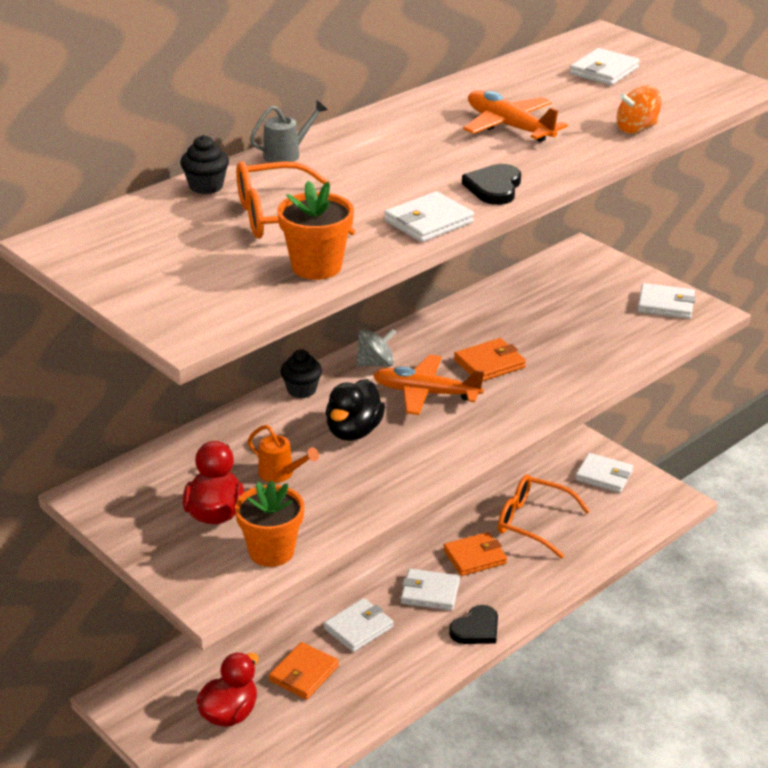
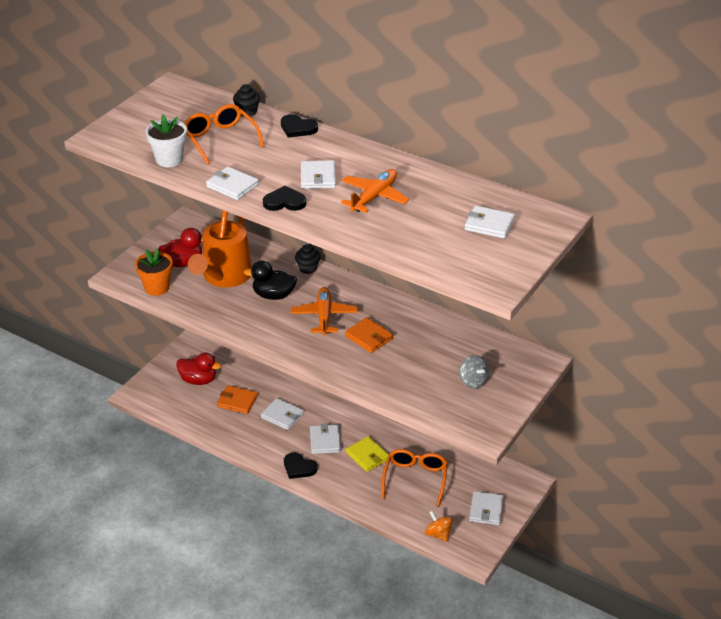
camera: 75 degrees right, 5 degrees up
orange watering can [248,425,319,483] -> orange watering can [188,210,252,287], size x2.43
grey watering can [250,101,328,163] -> black heart [281,114,318,138]
orange flower pot [277,181,354,280] -> white flower pot [146,115,187,167]
grey spinning top [356,329,397,367] -> grey spinning top moved to [459,355,489,389]
orange wallet [443,532,507,576] -> yellow wallet [346,436,388,472]
orange spinning top [617,85,662,134] -> orange spinning top moved to [425,511,453,542]
white wallet [638,283,696,319] -> white wallet moved to [301,160,336,189]

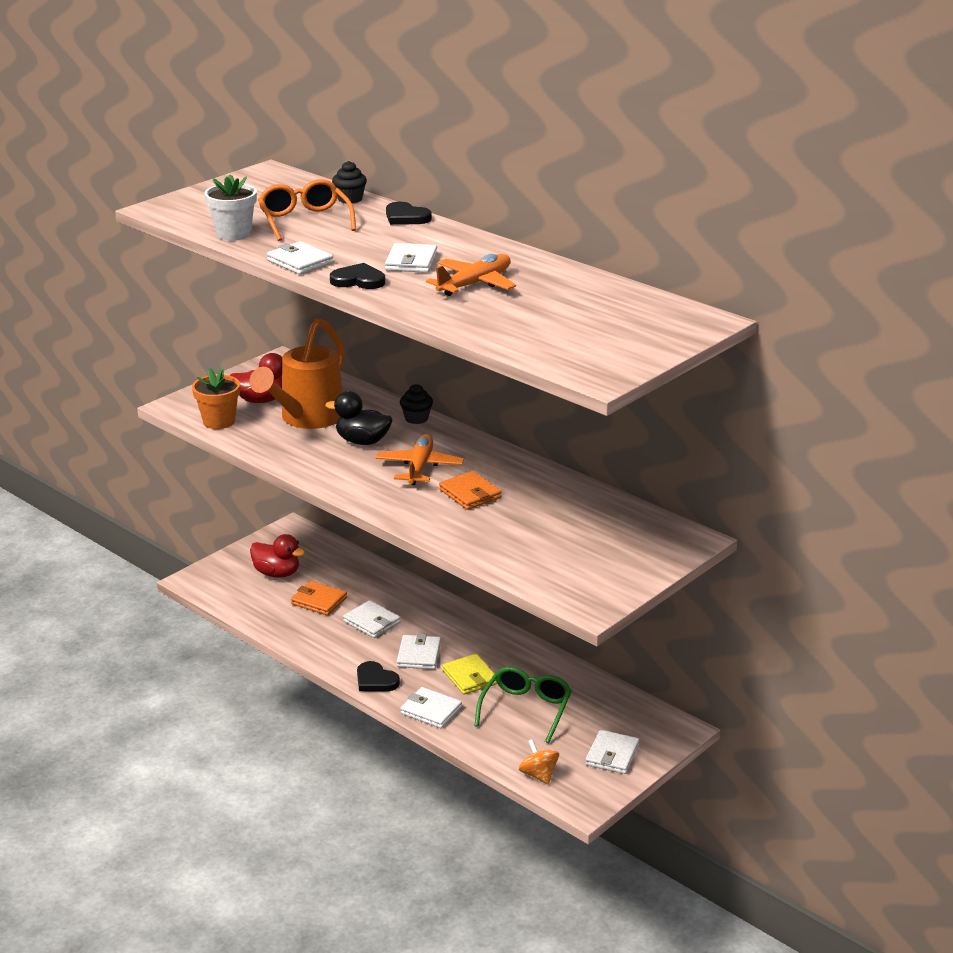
camera: 10 degrees right, 10 degrees down
orange glasses [381,449,448,506] -> green glasses [474,666,572,743]
grey spinning top [459,355,489,389] -> none
white wallet [464,206,515,239] -> white wallet moved to [401,687,462,728]

